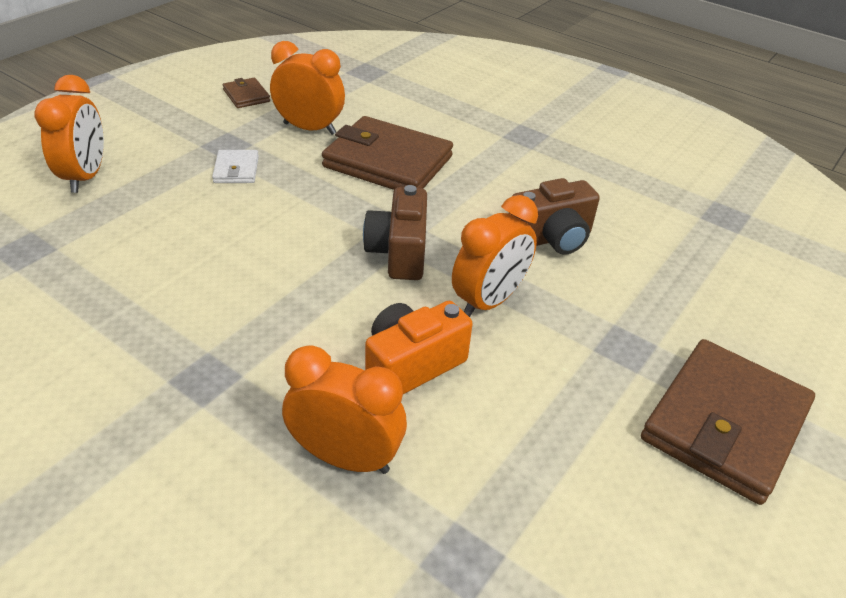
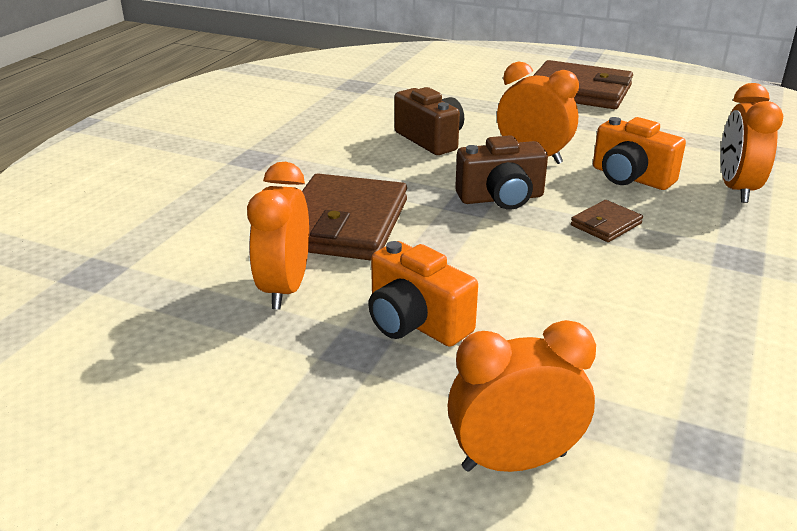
camera: 100 degrees left, 10 degrees down
white wallet [212,150,259,183] -> orange camera [369,241,478,347]
brown wallet [223,78,270,108] -> brown wallet moved to [571,200,643,242]

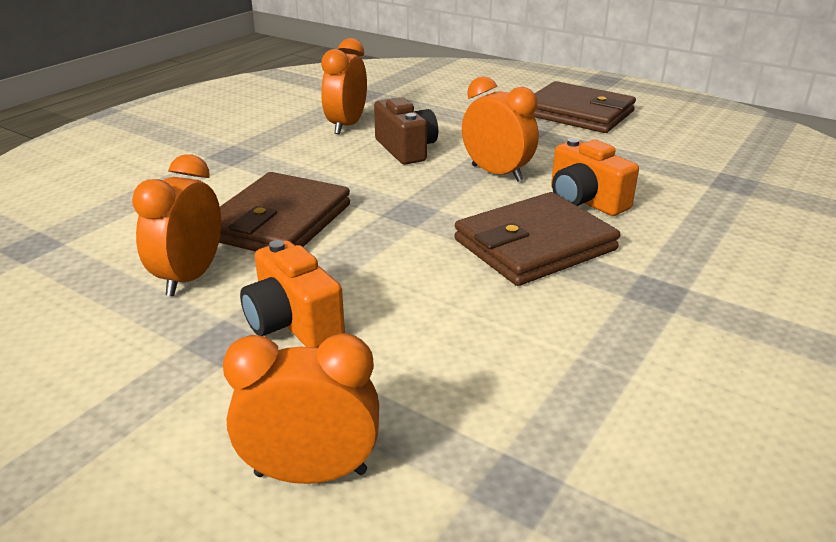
camera: 10 degrees right, 0 degrees up
brown camera [455,136,548,210] -> none
brown wallet [571,200,643,242] -> brown wallet [454,192,620,286], size x2.20
orange clock [720,83,783,203] -> orange clock moved to [321,38,367,134]

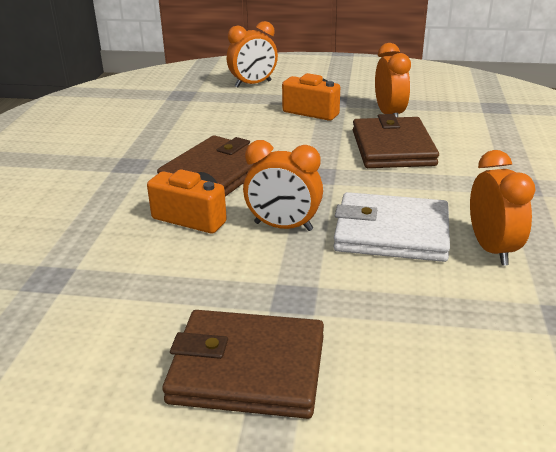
camera: 155 degrees right, 0 degrees up
brown camera [374,97,438,165] -> white wallet [333,192,450,262]

